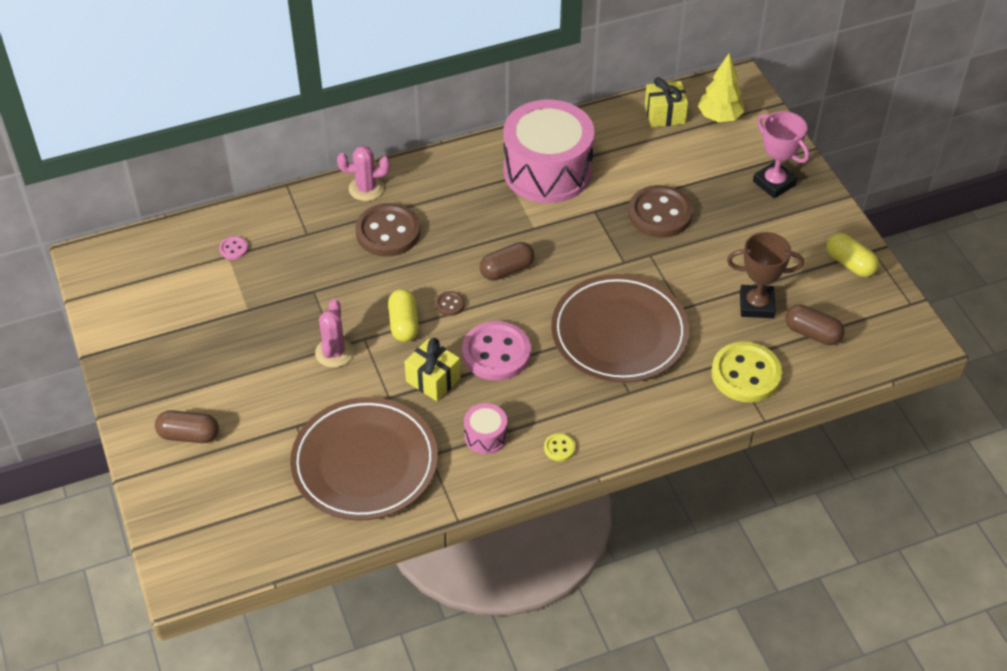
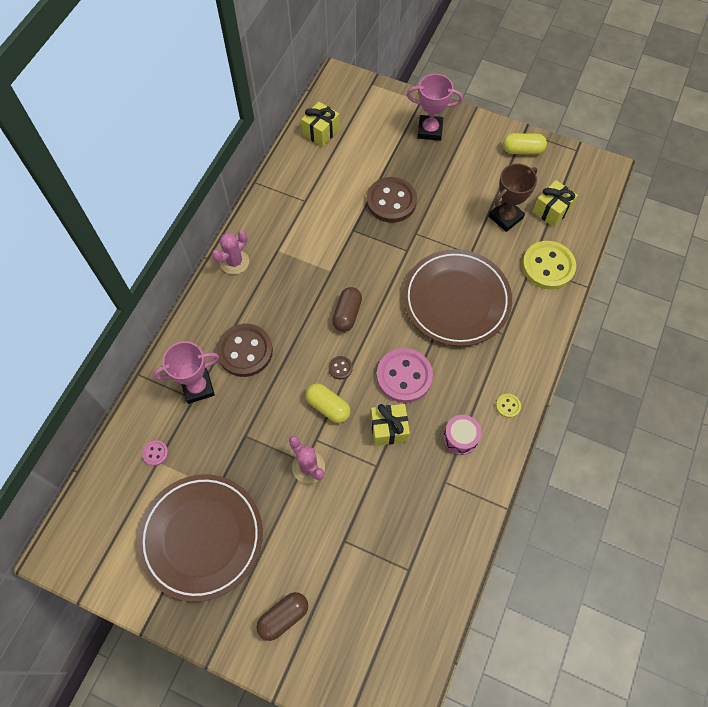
camera: 45 degrees left, 15 degrees up
brown plate [290,397,438,521] -> brown plate moved to [137,474,263,602]
pink cactus [337,145,390,201] -> pink cactus moved to [212,230,249,275]
pink drum [504,100,594,203] -> none
yellow tree [698,53,744,122] -> none
brown capsule [785,305,844,345] -> yellow gift [533,180,578,227]
none -> pink trophy [153,341,219,404]

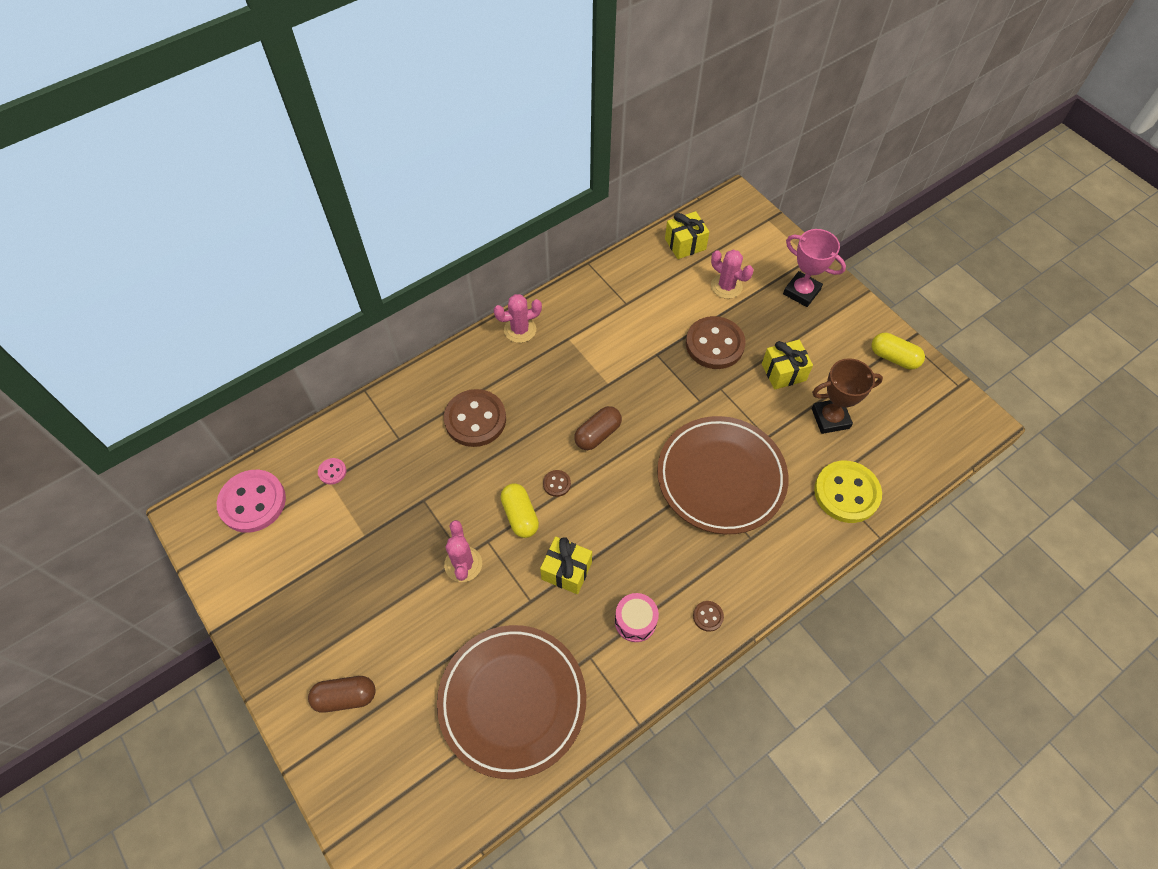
camera: 30 degrees right, 5 degrees down
brown plate [137,474,263,602] -> brown plate moved to [437,625,586,779]
pink trophy [153,341,219,404] -> none
pink button [377,348,433,403] -> pink button moved to [217,470,286,533]
yellow button [496,394,521,418] -> brown button [693,601,724,632]
yellow gift [533,180,578,227] -> yellow gift moved to [762,340,813,390]
none -> pink cactus [711,250,753,299]

